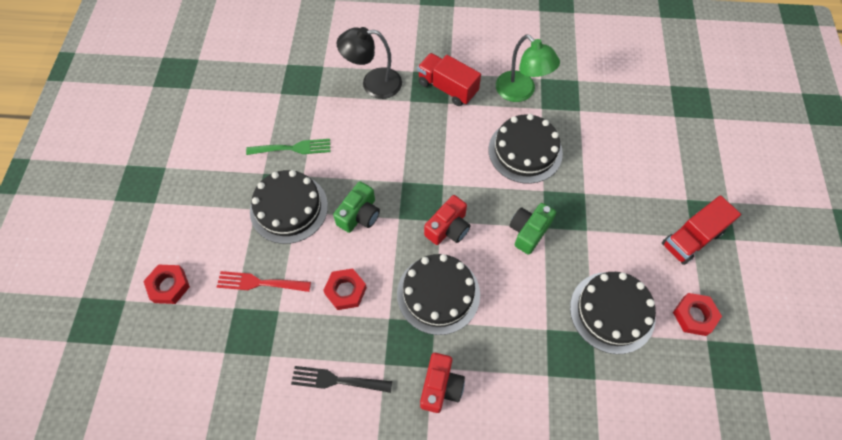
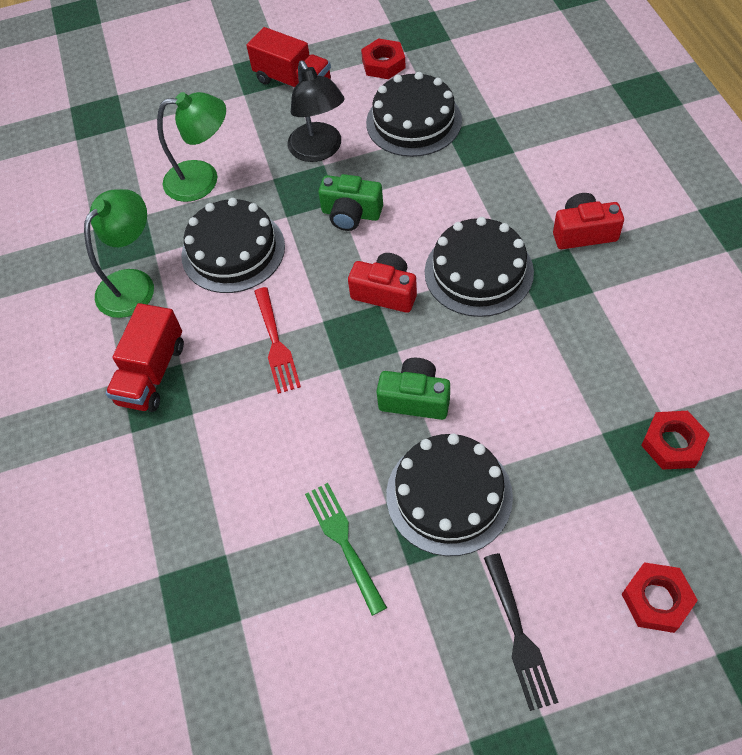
camera: 105 degrees left, 5 degrees down
red fork [217,271,311,292] -> red fork moved to [254,287,301,394]
black fork [291,366,392,393] -> black fork moved to [484,553,558,711]
red nut [323,268,367,310] -> red nut moved to [641,411,710,470]
black lamp [337,27,402,99] -> black lamp moved to [288,61,344,162]
none -> green lamp [157,92,226,202]

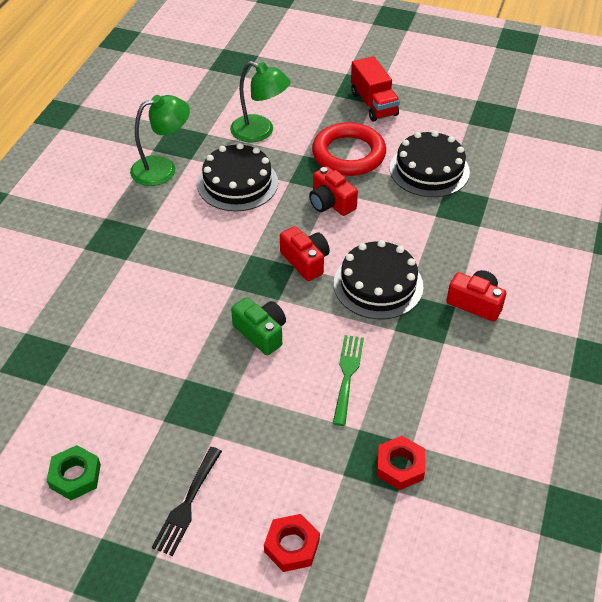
camera: 30 degrees right, 10 degrees down
red truck [106,303,184,412] -> none
red fork [254,287,301,394] -> none
black lamp [288,61,344,162] -> red ring [312,122,386,176]
green fork [305,483,387,616] -> green fork moved to [333,335,364,426]
green camera [318,174,383,231] -> red camera [309,166,358,216]
red nut [361,38,406,79] -> none
black cake [386,434,513,556] -> none
none -> green nut [46,445,101,500]

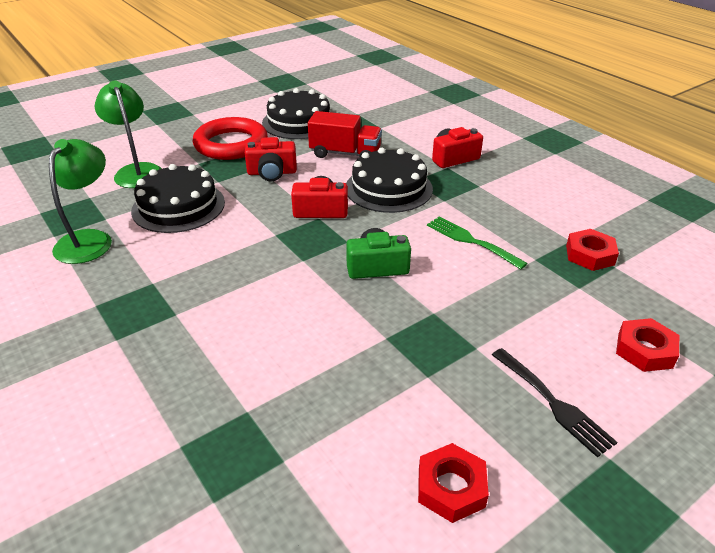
camera: 55 degrees left, 10 degrees down
green nut [46,445,101,500] -> red nut [418,443,489,523]
green lamp [230,61,291,143] -> green lamp turned 90 degrees counterclockwise [95,80,162,188]
red truck [351,56,400,121] -> red truck moved to [308,111,382,158]

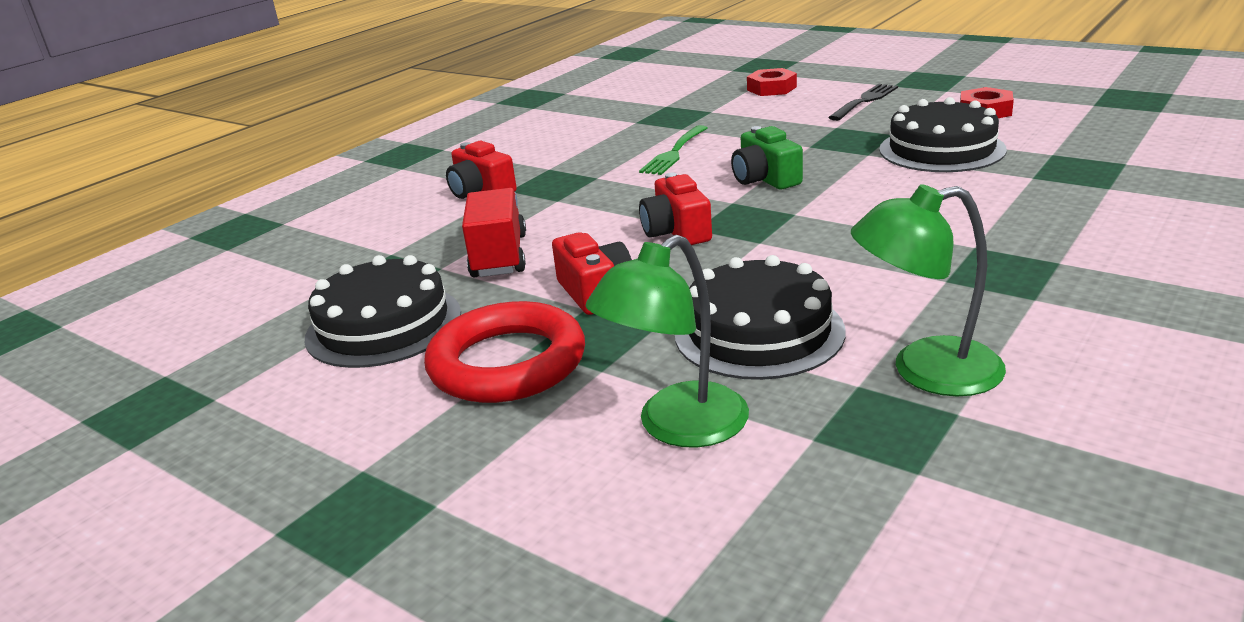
camera: 105 degrees left, 10 degrees down
black cake [346,148,433,213] -> black cake moved to [879,97,1007,172]
red nut [566,229,619,271] -> none

